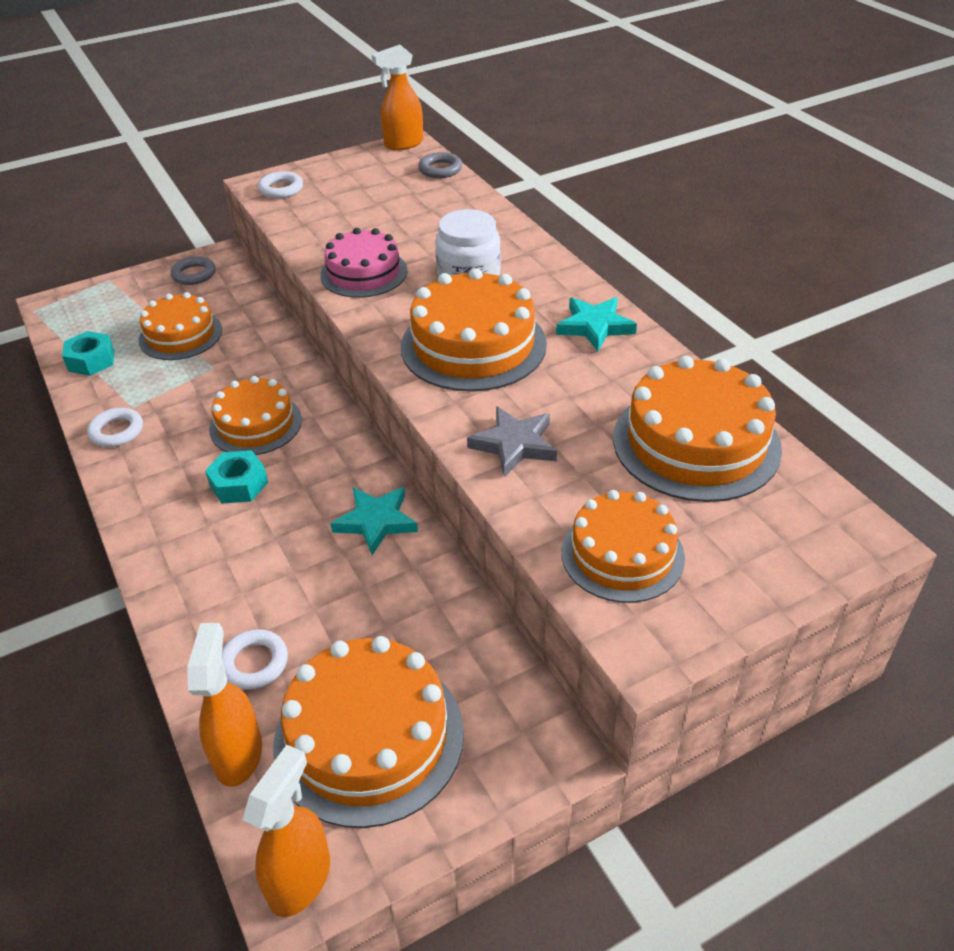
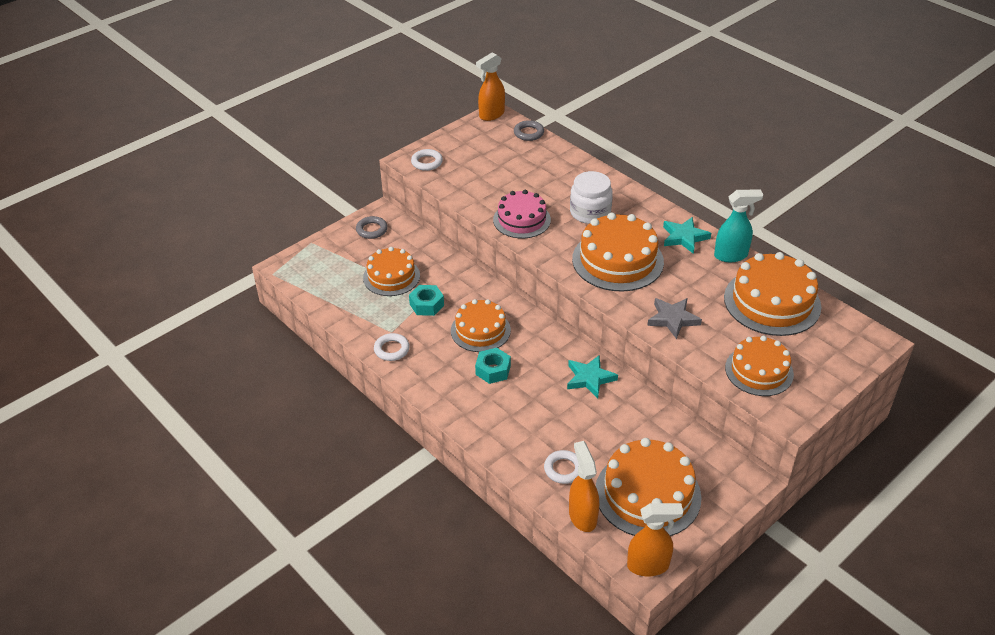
camera: 15 degrees left, 0 degrees up
turquoise nut [62,331,114,376] -> turquoise nut moved to [409,285,444,316]
orange spray bottle [242,745,330,917] -> orange spray bottle turned 75 degrees clockwise [627,503,683,576]
none -> turquoise spray bottle [714,189,763,262]

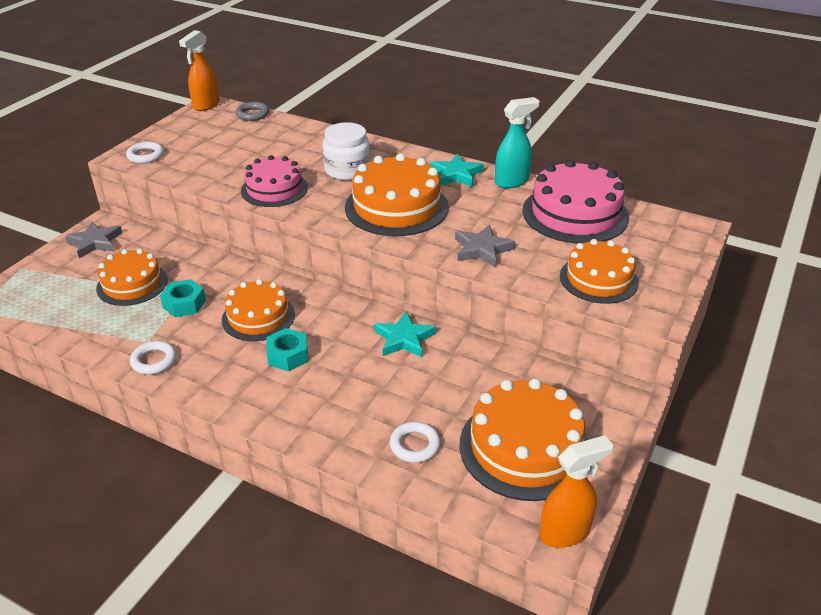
camera: 20 degrees left, 5 degrees down
grey ring [356,216,388,239] -> grey star [65,221,122,258]
orange spray bottle [569,441,599,532] -> none
orange cake [724,252,821,336] -> pink cake [522,160,629,244]

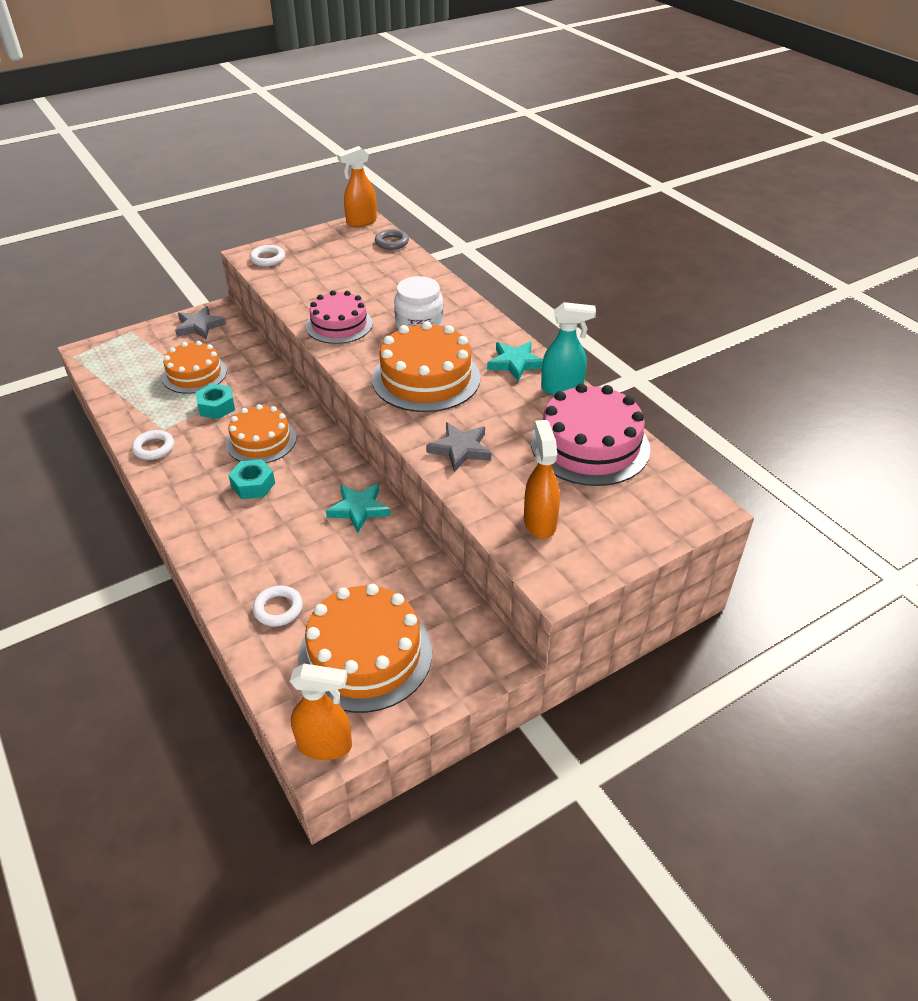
camera: 30 degrees right, 5 degrees up
orange cake [560,239,639,304] -> orange spray bottle [524,420,560,539]

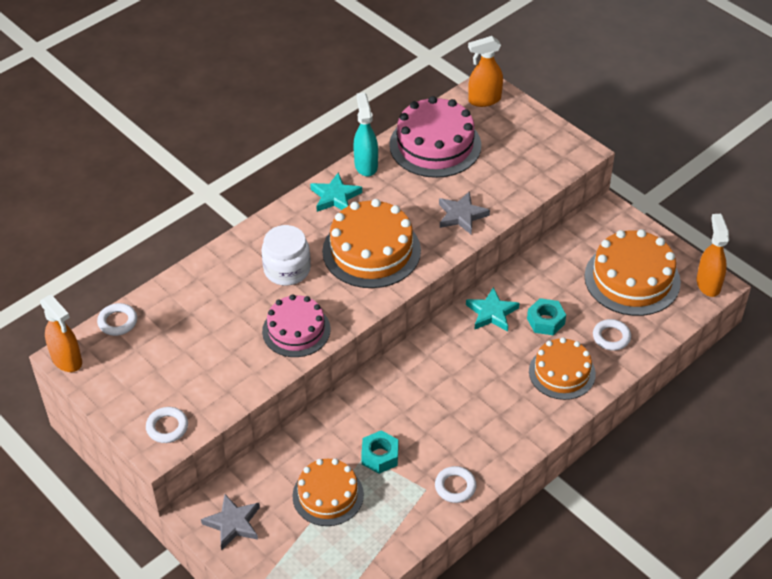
camera: 100 degrees left, 5 degrees up
orange cake [226,404,296,463] -> orange cake moved to [529,337,596,400]
turquoise nut [228,459,275,499] -> turquoise nut moved to [527,298,566,336]
grey ring [375,229,409,250] -> white ring [97,303,137,336]
orange spray bottle [524,420,560,539] -> orange spray bottle moved to [468,36,503,107]

